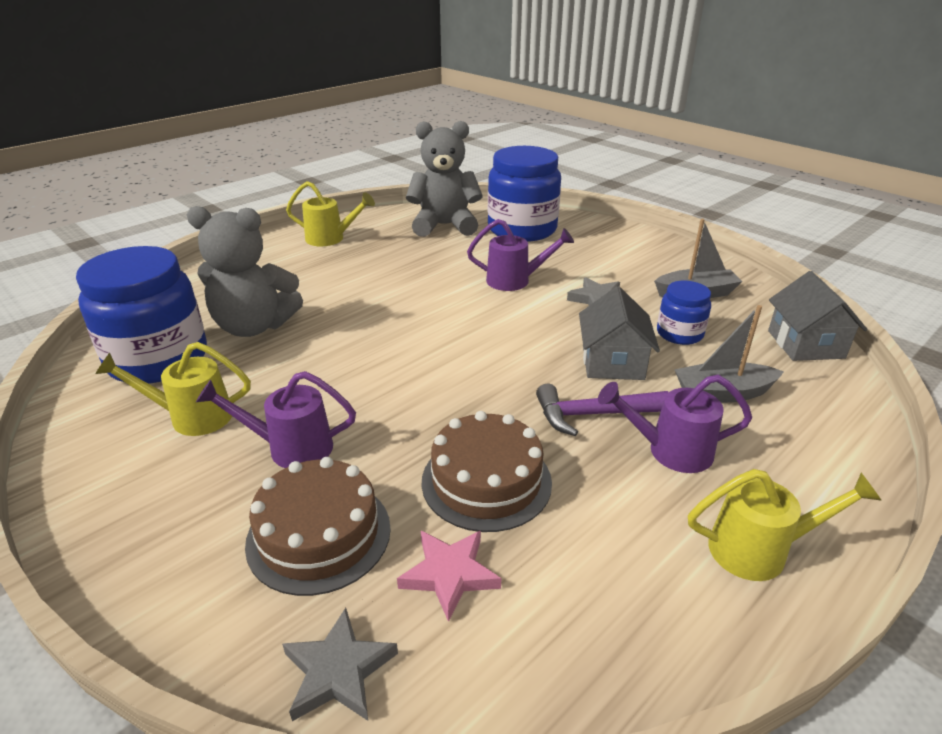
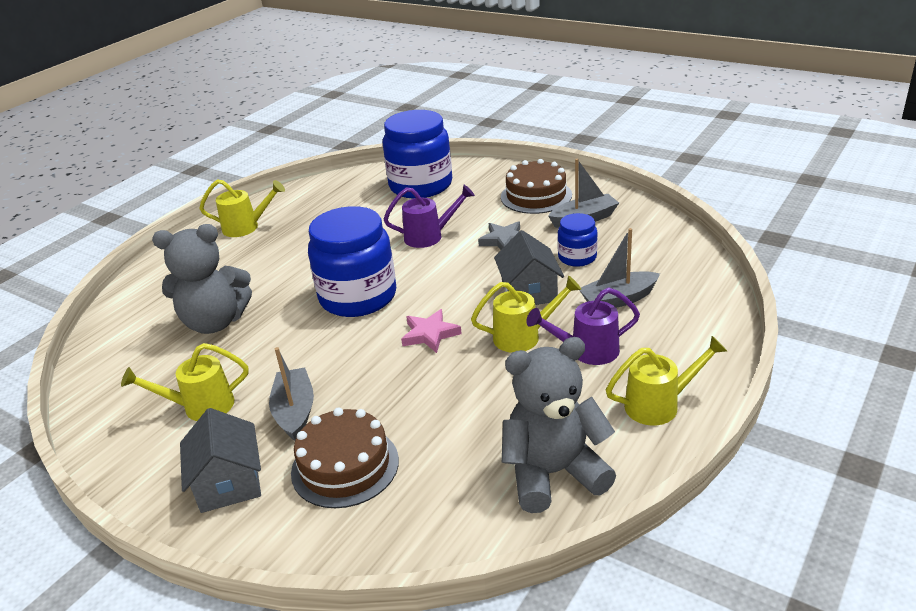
camera: 10 degrees left, 0 degrees up
blue jar [76,246,207,384] -> blue jar moved to [308,206,396,317]
purple watering can [196,371,356,468] -> grey boat [269,347,314,441]
grey star [282,608,398,721] -> none
pink star [397,531,501,622] -> pink star moved to [401,309,462,353]
grey teddy bear [406,121,483,237] -> grey teddy bear moved to [502,337,616,513]
brown cake [421,411,552,532] -> brown cake moved to [501,159,572,214]
purple hammer [536,384,669,436] -> yellow watering can [471,276,581,353]
grey house [768,271,868,361] -> grey house moved to [180,408,261,513]

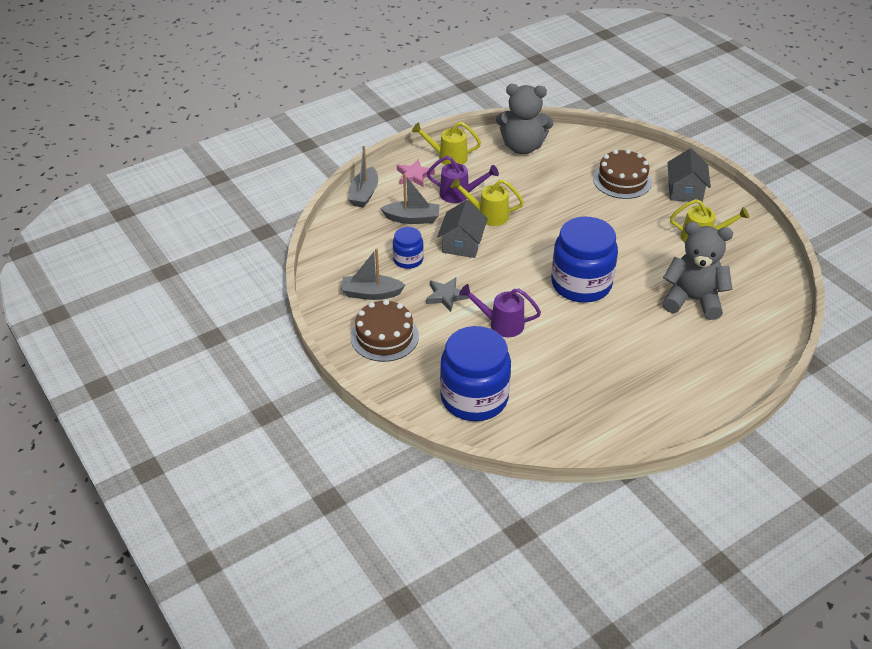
camera: 160 degrees left, 10 degrees up
yellow watering can [199,179,285,237] -> none
grey boat [269,347,314,441] -> grey boat moved to [348,146,378,208]
pink star [401,309,462,353] -> pink star moved to [397,159,435,187]

